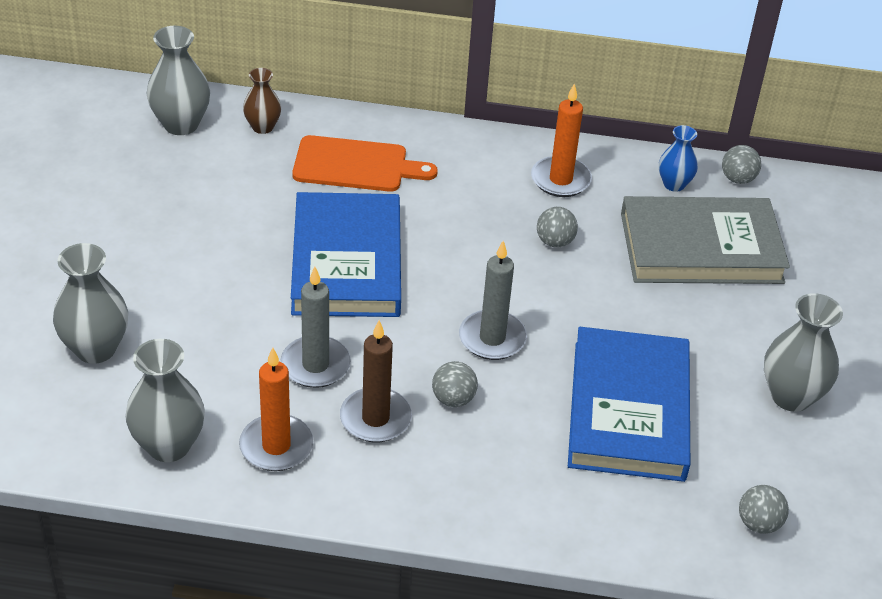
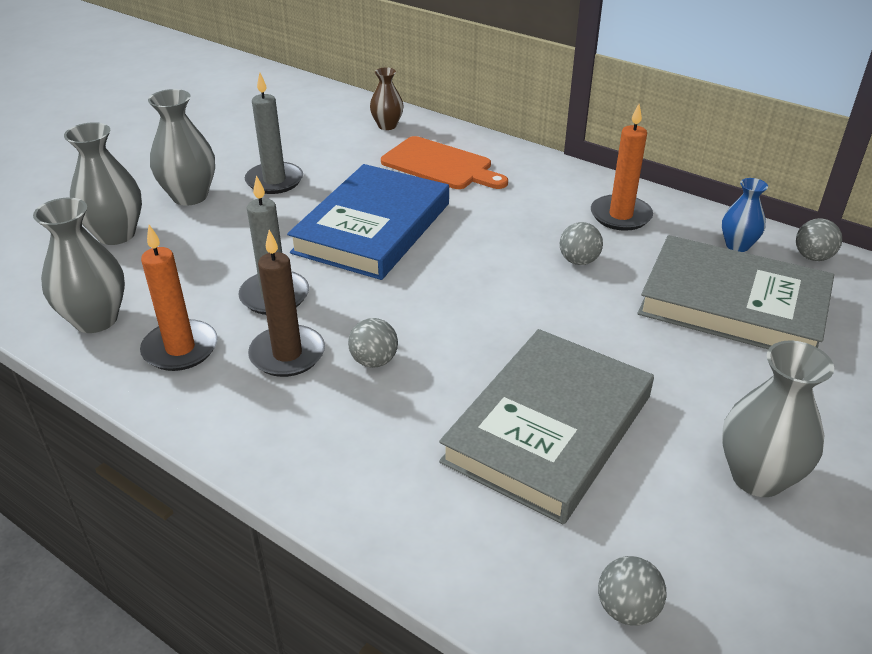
camera: 30 degrees right, 5 degrees down
grey vase [147,26,210,135] -> grey vase moved to [148,89,215,206]
grey candle [459,241,527,360] -> grey candle moved to [245,73,303,194]
blue book [568,327,690,482] -> grey book [439,329,654,524]

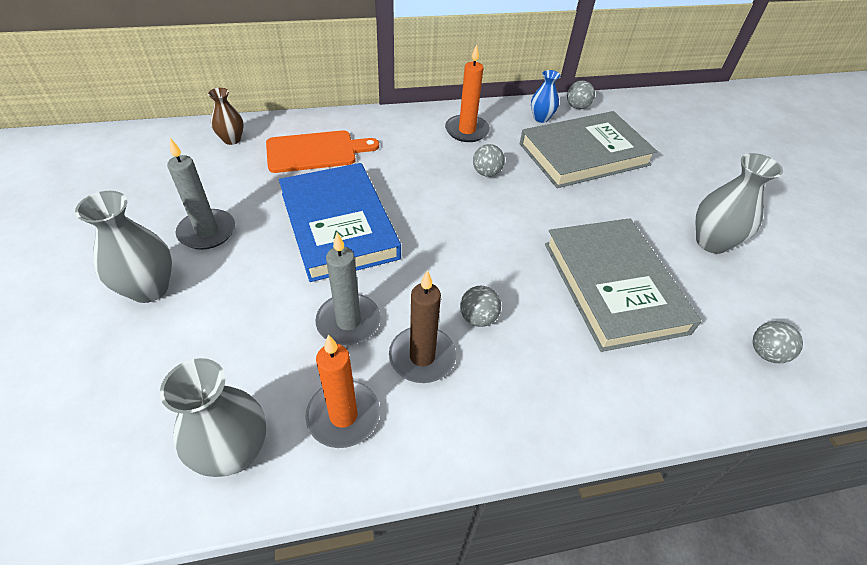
camera: 50 degrees left, 10 degrees up
grey vase [64,122,142,245] -> none

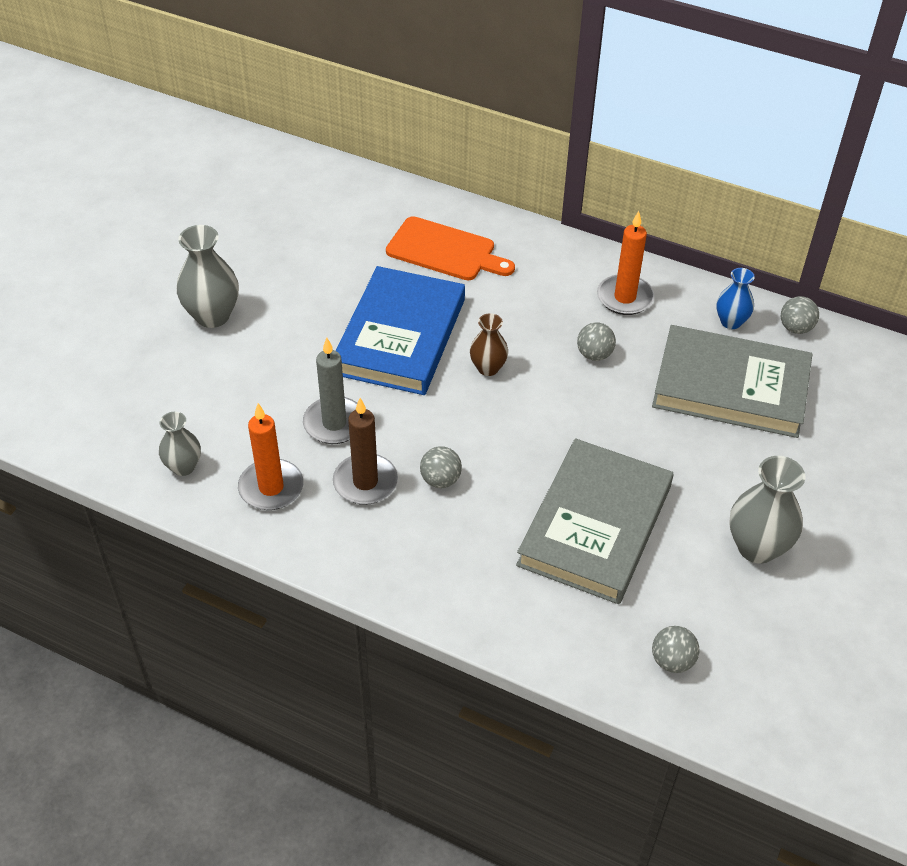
camera: 40 degrees right, 0 degrees up
grey vase [160,358,266,477] -> grey vase [159,412,201,476], size x0.61
grey candle [167,138,235,250] -> none
brown vase [208,88,244,145] -> brown vase moved to [470,313,508,376]

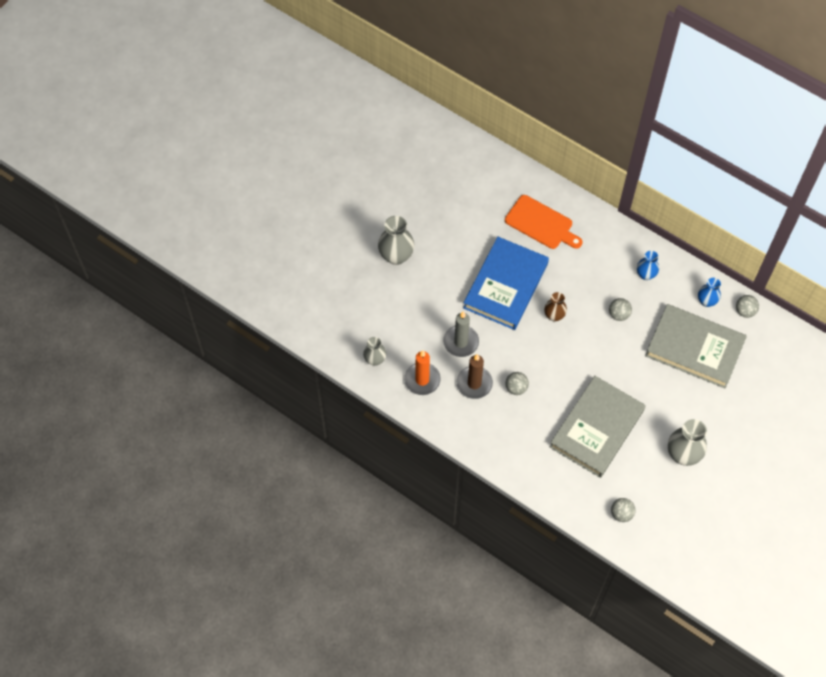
camera: 10 degrees right, 15 degrees up
orange candle [597,211,654,315] -> blue vase [637,251,659,280]

